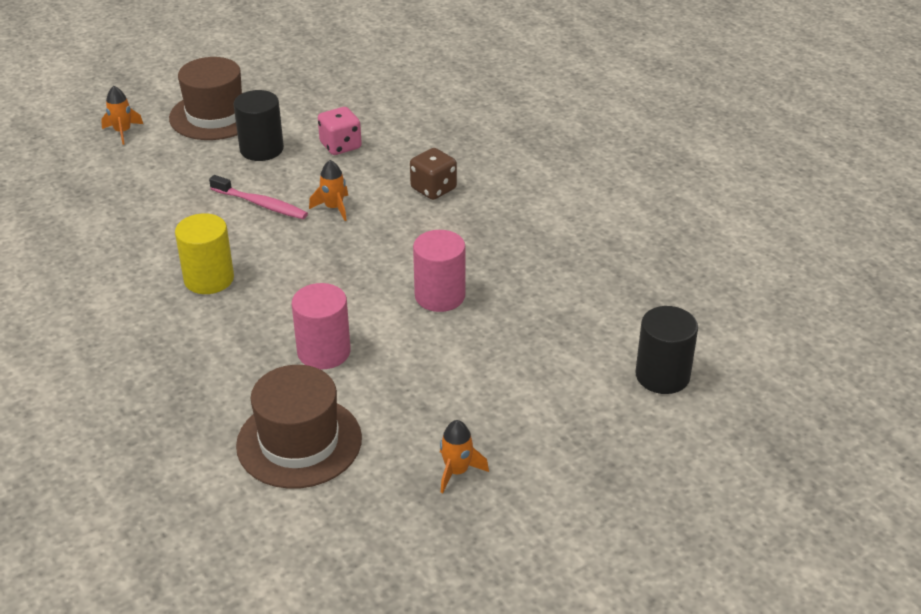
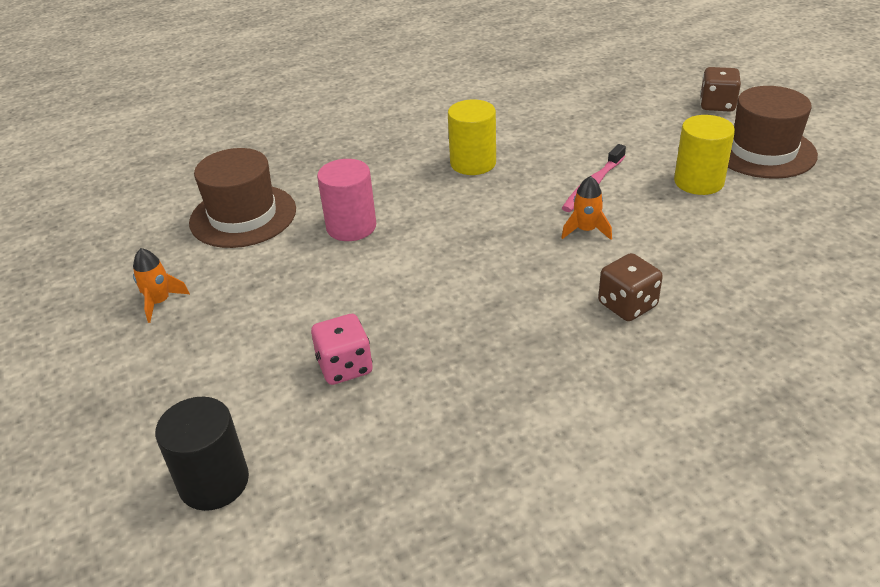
camera: 100 degrees right, 0 degrees up
orange rocket [101,86,143,145] -> brown dice [700,67,741,112]
black cylinder [233,90,284,161] -> yellow cylinder [674,115,735,195]
pink dice [318,107,362,155] -> pink dice moved to [311,314,373,385]
pink cylinder [413,230,466,312] -> none

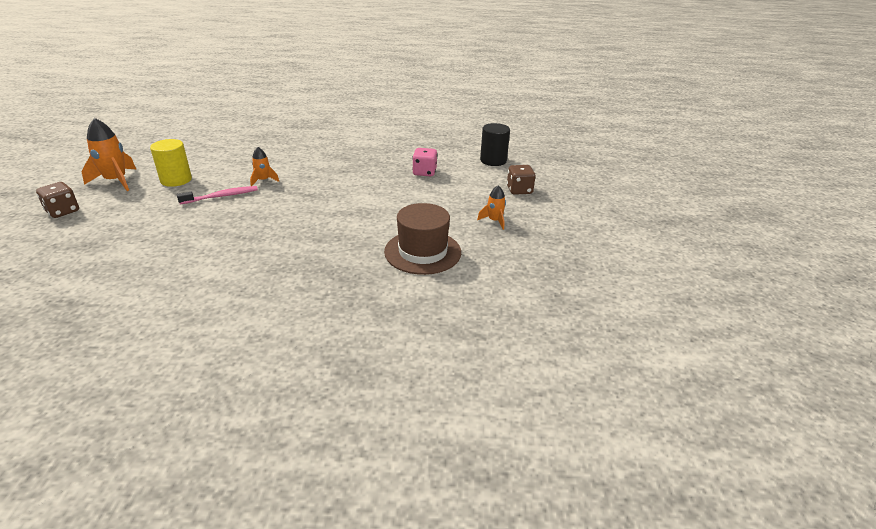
camera: 155 degrees left, 5 degrees down
pink cylinder [317,159,376,241] -> none
yellow cylinder [448,99,496,175] -> none
brown dice [598,253,663,321] -> brown dice moved to [507,165,536,195]
brown hat [728,86,818,179] -> orange rocket [81,118,136,191]

